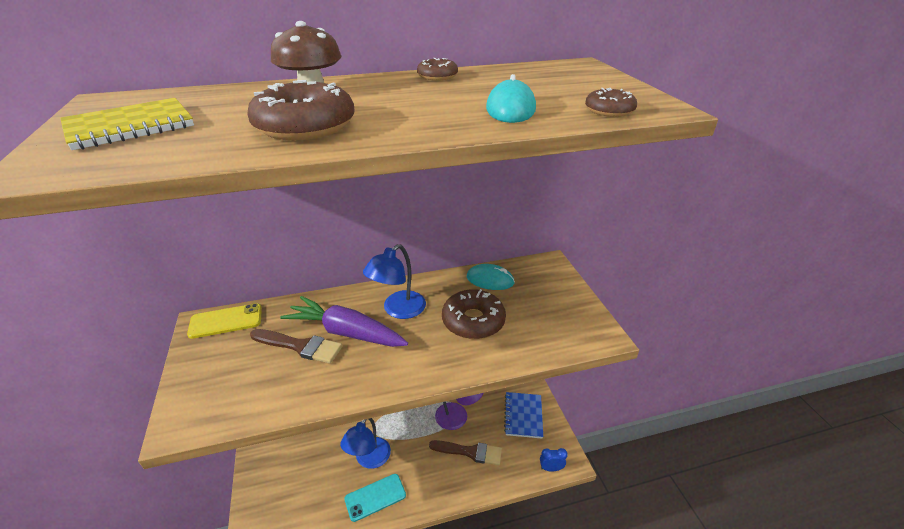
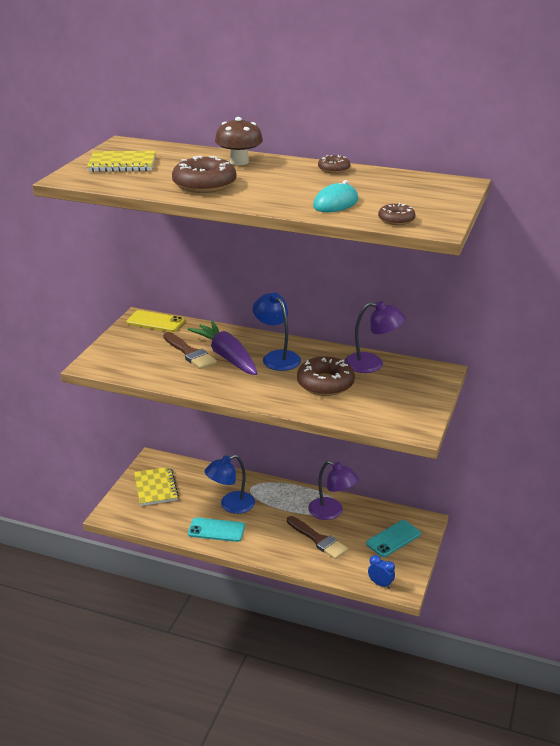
camera: 35 degrees right, 5 degrees down
blue lamp [363,244,426,319] -> blue lamp turned 75 degrees clockwise [253,292,301,371]
turquoise mouse [467,264,515,290] -> purple lamp [345,301,405,373]
blue notebook [504,392,543,439] -> turquoise phone [366,520,421,557]
none -> yellow notebook [134,467,179,506]

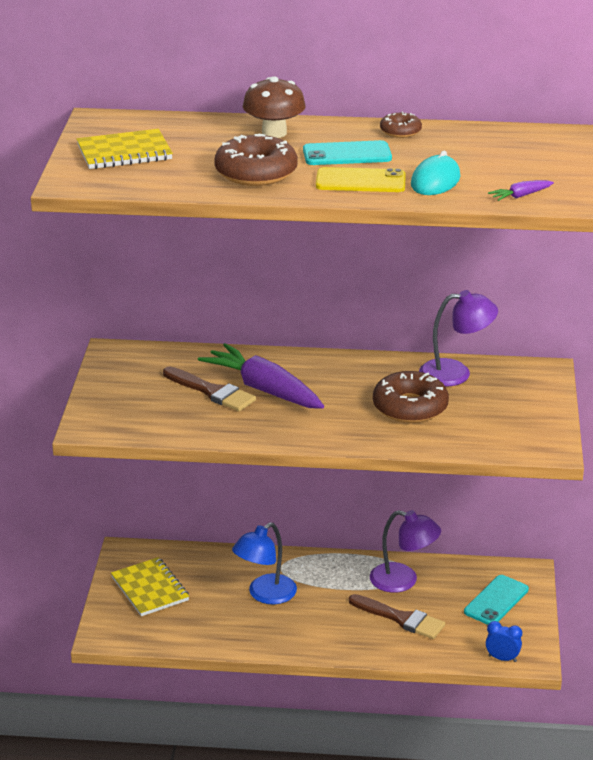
camera: 15 degrees left, 0 degrees up
yellow phone [126,310,185,332] -> yellow phone moved to [316,167,406,192]
turquoise phone [188,517,245,542] -> turquoise phone moved to [303,140,392,165]
blue lamp [253,292,301,371] -> none
brown donut [378,203,416,225] -> purple carrot [488,180,554,201]

